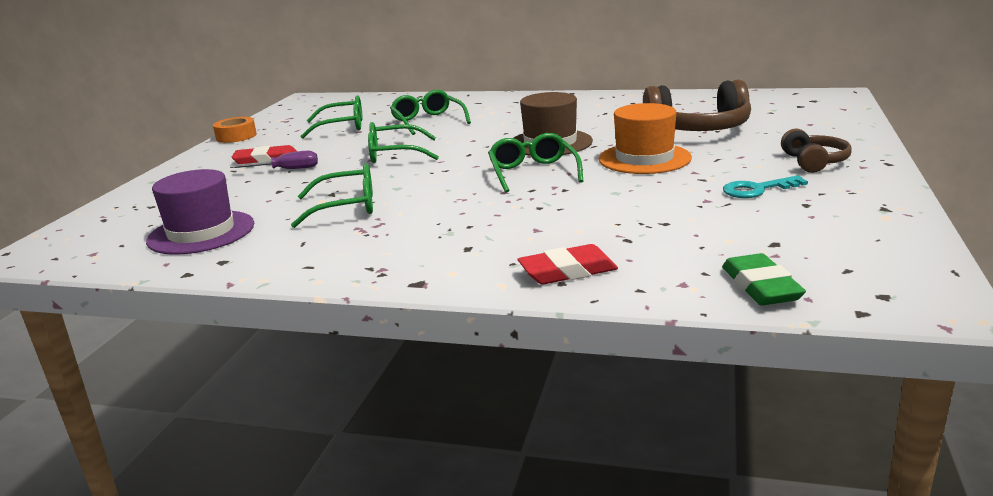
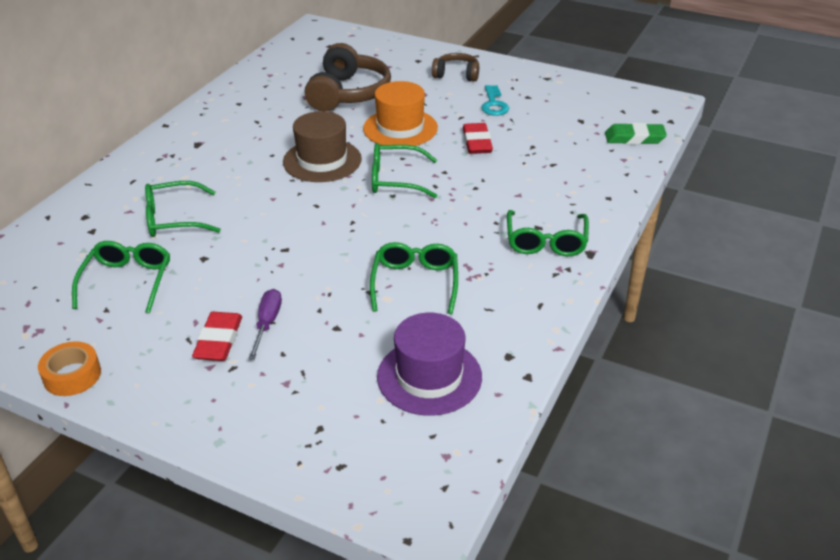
camera: 80 degrees left, 15 degrees up
green glasses [368,122,439,163] -> green glasses moved to [507,210,589,256]
red eraser [518,244,618,284] -> red eraser moved to [463,123,493,154]

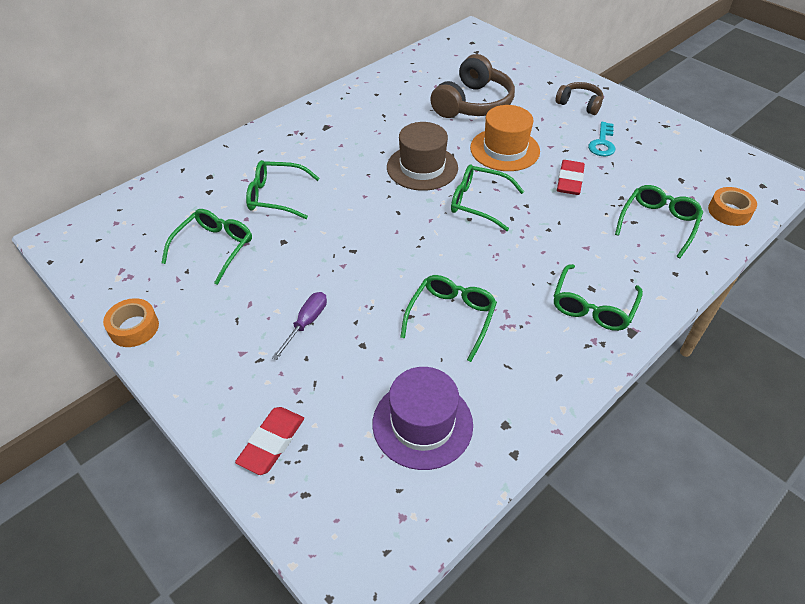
camera: 20 degrees right, 10 degrees up
red eraser [192,312,242,361] -> red eraser moved to [235,407,304,475]
green eraser [605,123,667,144] -> orange tape [708,187,757,226]
none -> green glasses [615,185,703,258]

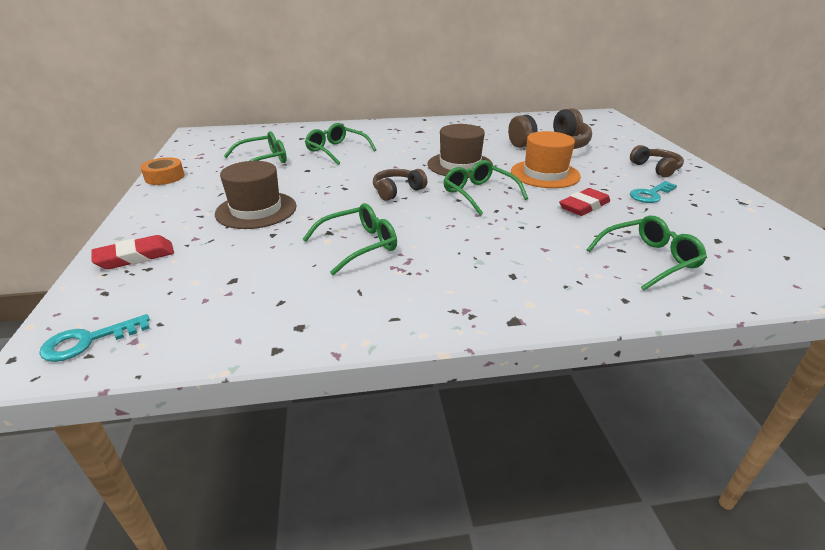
camera: 35 degrees right, 15 degrees down
purple screwdriver [272,292,327,360] -> brown hat [215,161,296,229]
purple hat [372,367,473,470] -> none
green glasses [554,264,643,331] -> none
orange tape [708,187,757,226] -> none
none -> turquoise key [39,314,150,362]
none -> brown headphones [373,169,427,201]

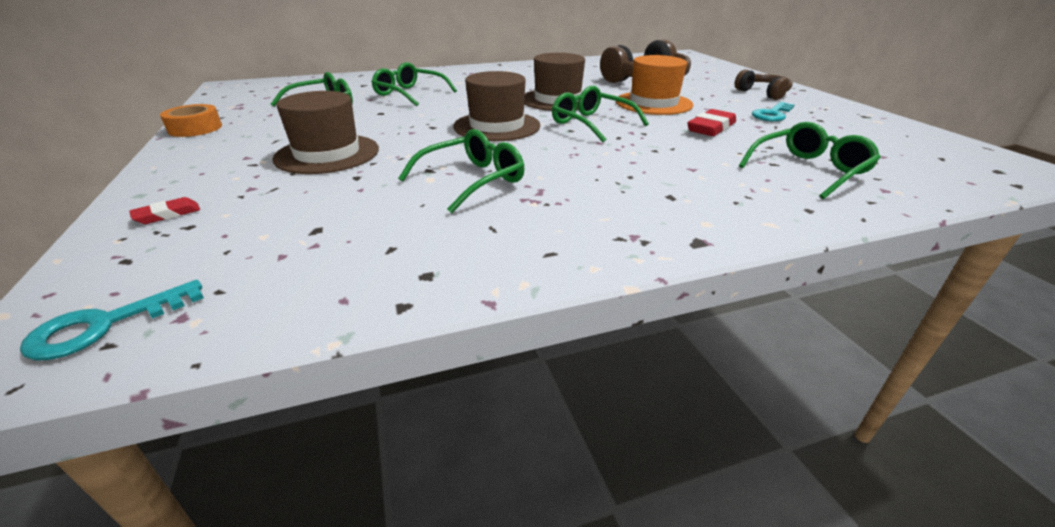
camera: 10 degrees left, 0 degrees up
red eraser [91,235,174,269] -> red eraser [129,197,200,224], size x0.57
brown headphones [373,169,427,201] -> brown hat [453,71,540,141]

